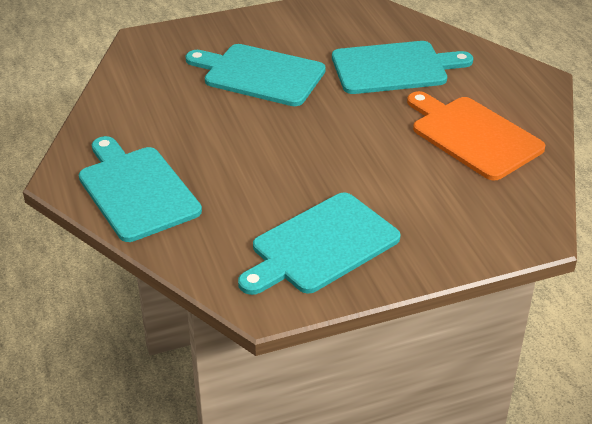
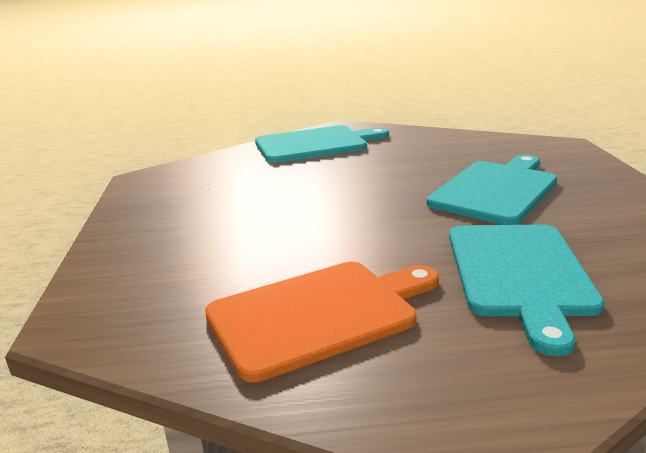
camera: 105 degrees right, 15 degrees down
turquoise cutting board [238,193,400,295] -> none

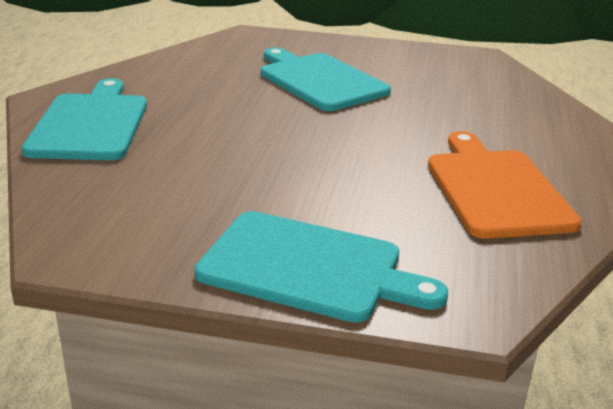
camera: 75 degrees left, 5 degrees up
turquoise cutting board [449,224,604,356] -> turquoise cutting board moved to [195,211,448,323]

